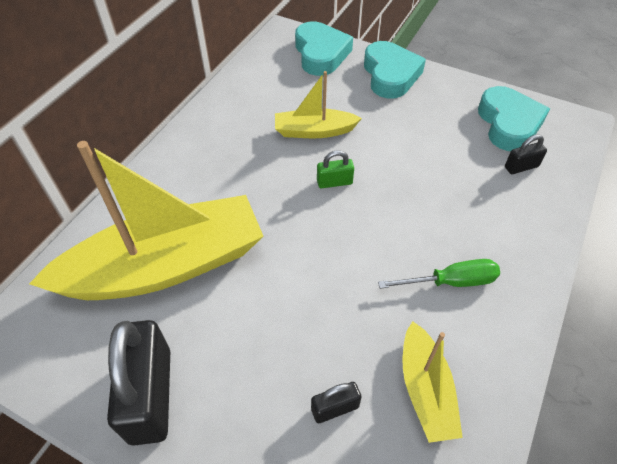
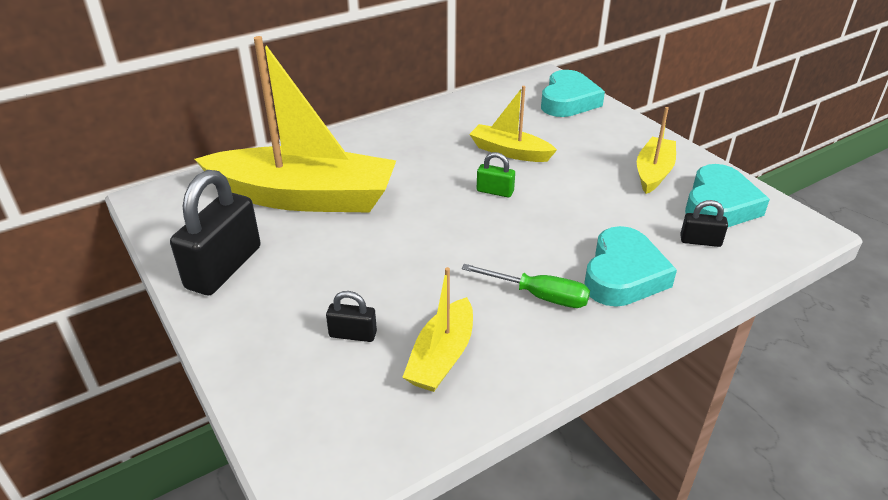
camera: 30 degrees right, 15 degrees down
turquoise heart [364,41,426,99] -> turquoise heart moved to [585,226,677,307]
none -> yellow boat [637,107,676,194]

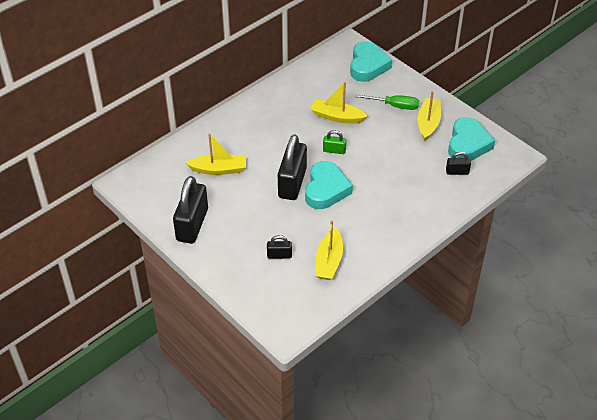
camera: 10 degrees left, 10 degrees up
yellow boat [195,36,397,213] -> yellow boat [186,133,246,175], size x0.49
green screwdriver [461,264,590,308] -> green screwdriver moved to [355,94,419,110]
turquoise heart [585,226,677,307] -> turquoise heart moved to [305,161,353,209]
none -> black padlock [278,134,307,200]

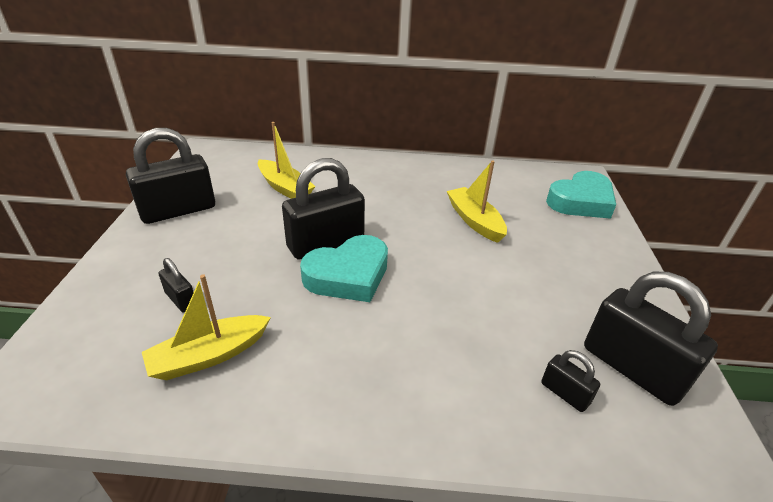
camera: 45 degrees right, 10 degrees down
green padlock [323,130,346,154] -> none
green screwdriver [355,94,419,110] -> none
yellow boat [418,91,441,141] -> none
turquoise heart [448,117,495,161] -> black padlock [584,272,718,406]

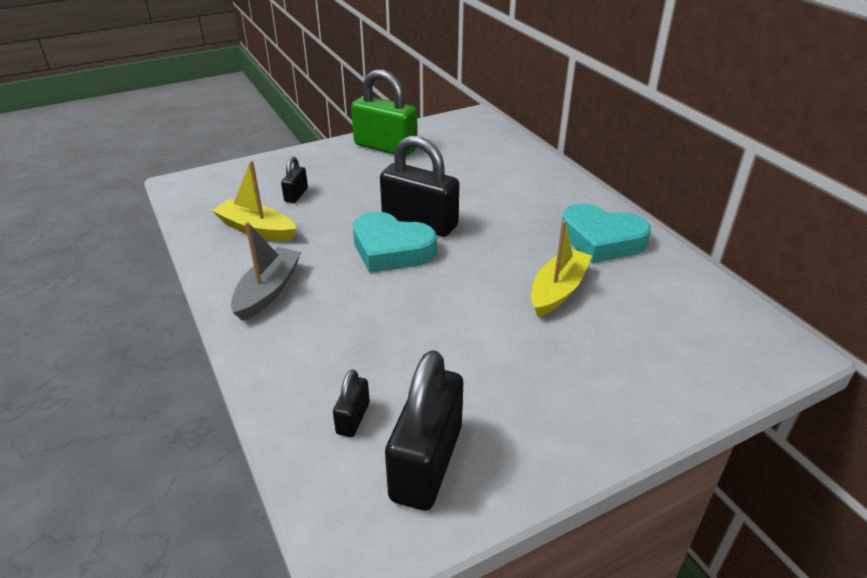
camera: 60 degrees right, 0 degrees up
black padlock [126,128,215,224] -> green padlock [351,69,418,157]
yellow boat [258,122,316,199] -> none
turquoise heart [546,171,616,219] -> turquoise heart moved to [560,203,651,263]
none -> grey boat [231,222,301,321]

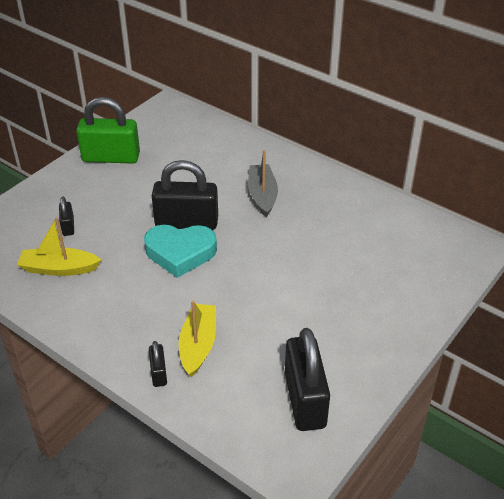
camera: 25 degrees left, 5 degrees up
grey boat [231,222,301,321] -> grey boat moved to [248,150,278,217]
black padlock [333,370,370,437] -> black padlock moved to [149,341,167,387]
yellow boat [531,220,592,317] -> yellow boat moved to [179,301,216,377]
turquoise heart [560,203,651,263] -> none

